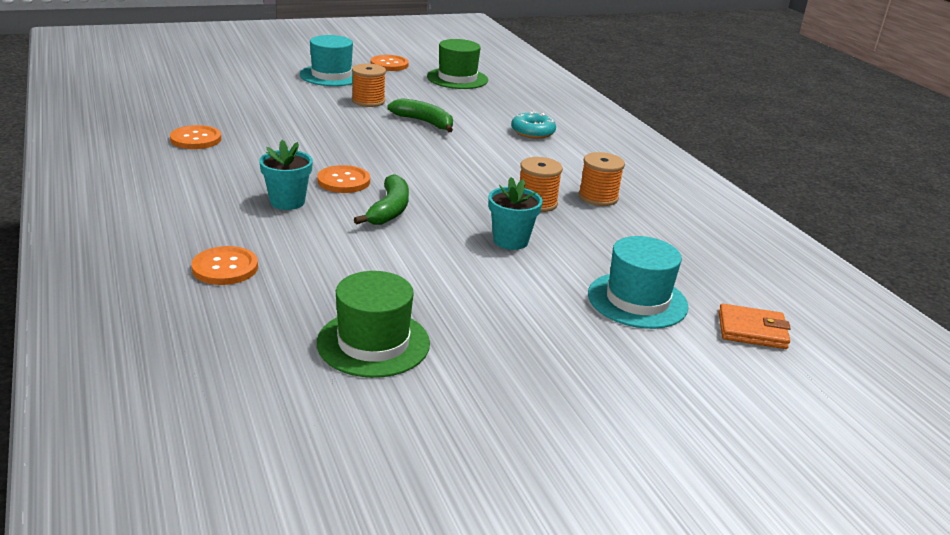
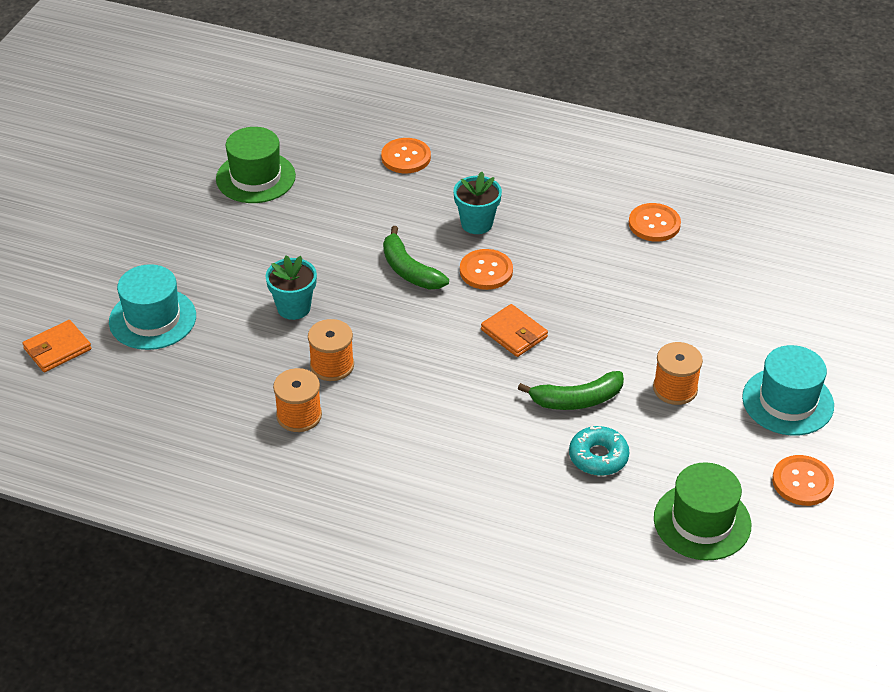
camera: 135 degrees right, 15 degrees up
turquoise donut [511,112,556,139] -> turquoise donut moved to [569,426,629,476]
none -> orange wallet [481,304,548,357]

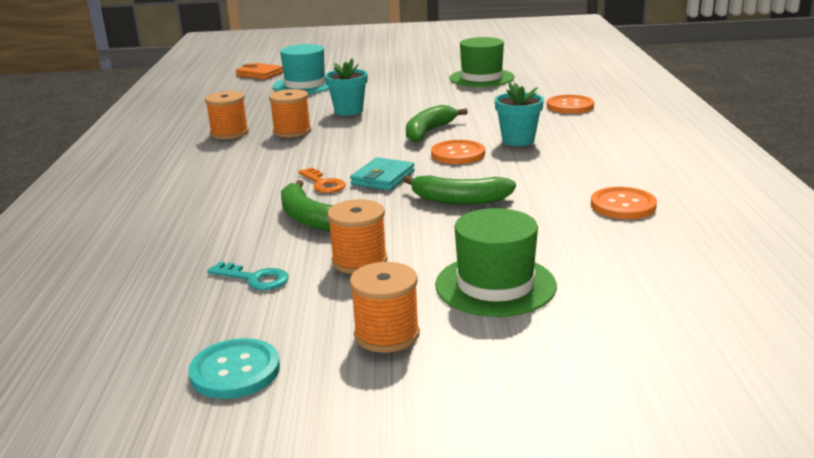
camera: 70 degrees right, 20 degrees down
orange wallet [481,304,548,357] -> turquoise wallet [350,157,415,191]
turquoise donut [569,426,629,476] -> none
green hat [654,462,751,560] -> green hat moved to [435,208,557,317]
turquoise hat [742,345,834,435] -> orange spool [350,262,420,353]
orange button [772,455,834,506] -> turquoise button [188,338,280,399]
none -> turquoise key [207,262,289,290]
none -> orange key [298,168,346,193]
none -> green banana [403,175,516,205]

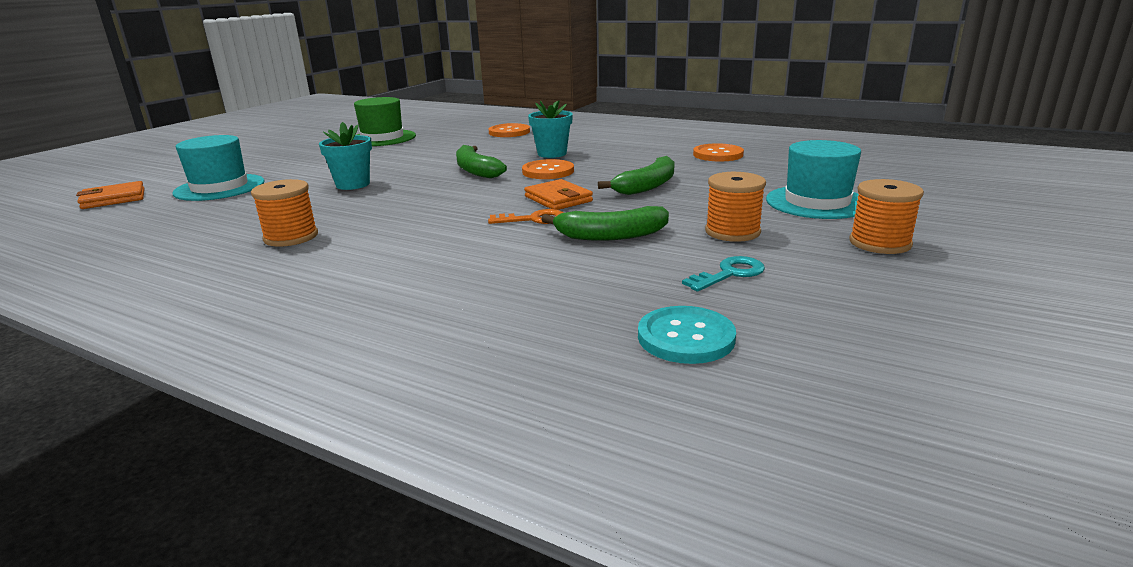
camera: 60 degrees left, 0 degrees up
turquoise button [188,338,280,399] -> turquoise button moved to [638,306,736,364]
orange spool [269,89,311,138] -> none
turquoise wallet [350,157,415,191] -> orange wallet [524,179,593,210]
green hat [435,208,557,317] -> turquoise hat [766,140,861,219]

